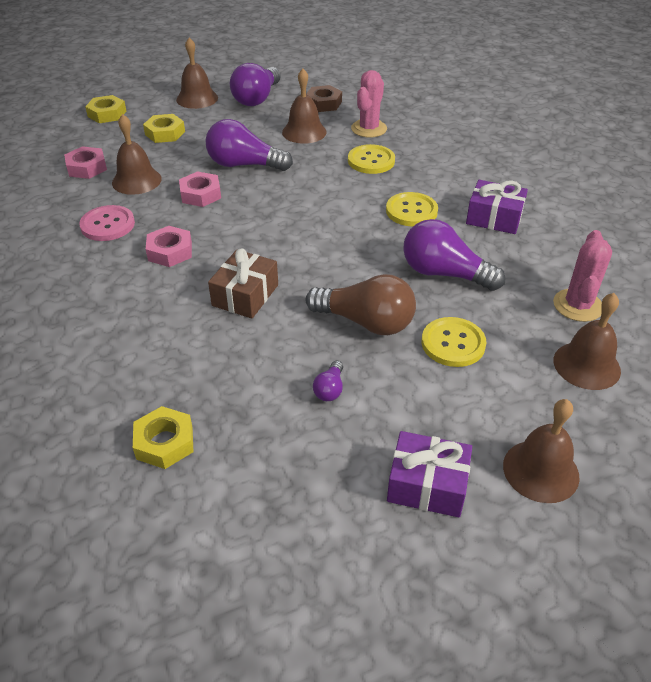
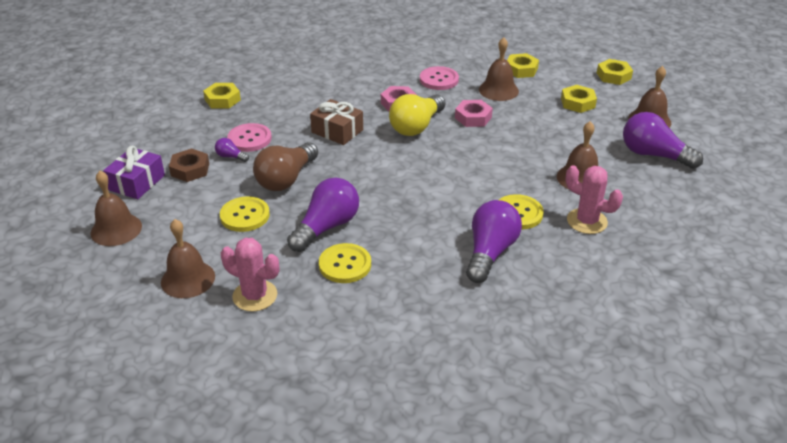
camera: 100 degrees right, 5 degrees down
pink nut [64,146,107,179] -> yellow nut [507,53,539,78]
purple light bulb [206,119,293,171] -> purple light bulb moved to [466,200,522,283]
brown nut [306,85,342,112] -> brown nut moved to [169,148,209,182]
yellow button [386,192,438,227] -> yellow button moved to [319,243,371,283]
purple gift [466,180,528,234] -> none
none -> pink button [227,123,272,152]
none -> yellow light bulb [389,94,445,136]

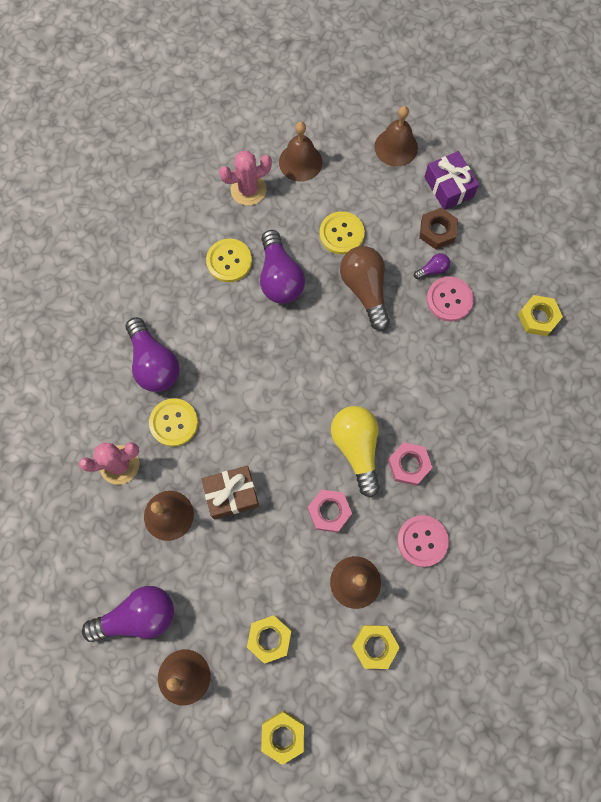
camera: 130 degrees right, 35 degrees up
brown gift [310,99,363,145] -> brown gift moved to [202,466,259,519]

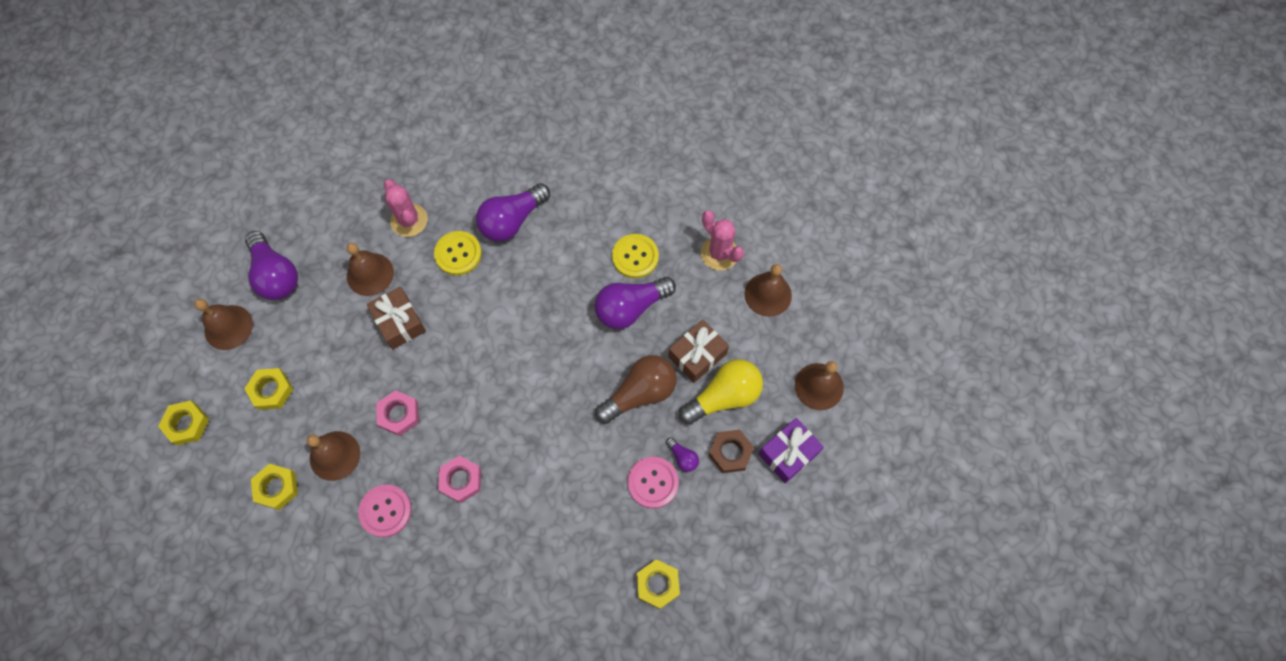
camera: 75 degrees right, 5 degrees down
yellow button [319,211,365,255] -> brown gift [668,320,729,383]
yellow light bulb [331,406,380,497] -> yellow light bulb moved to [679,359,763,425]

